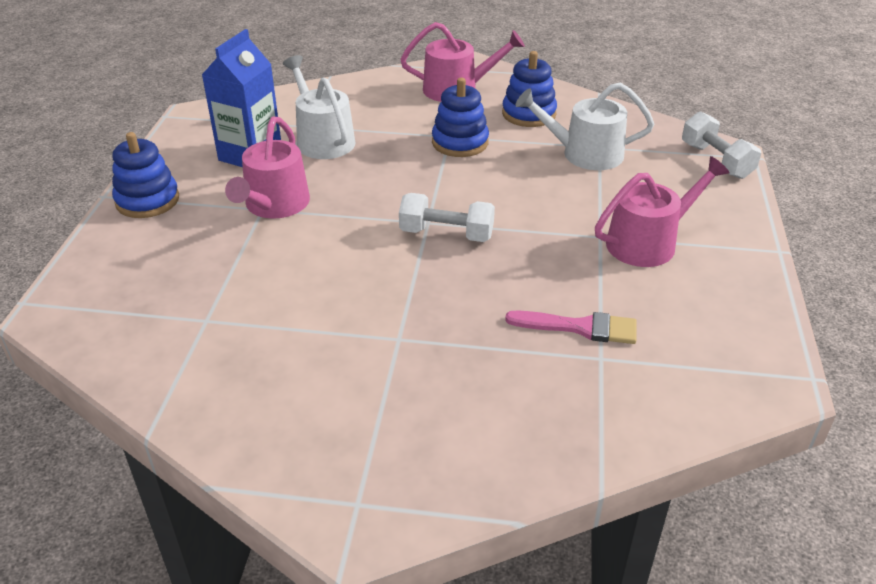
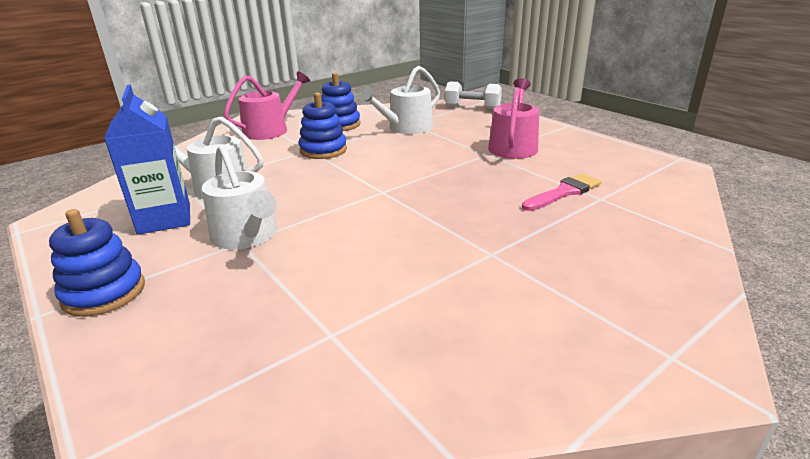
camera: 45 degrees left, 10 degrees down
pink watering can [225,116,310,219] -> white watering can [202,145,277,250]
white dumbbell [399,193,495,242] -> none

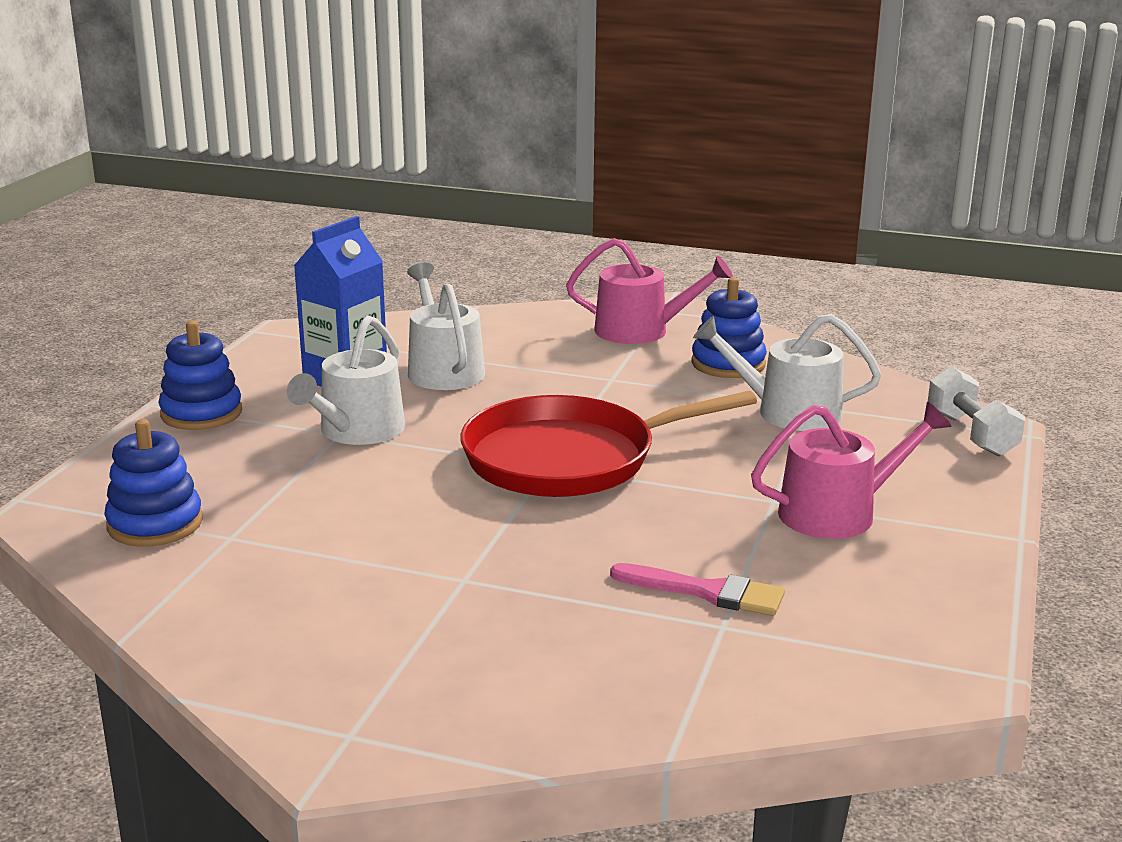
camera: 55 degrees right, 5 degrees down
blue stacking toy [299,93,347,159] -> blue stacking toy moved to [104,419,203,547]
none -> red pan [460,391,757,497]

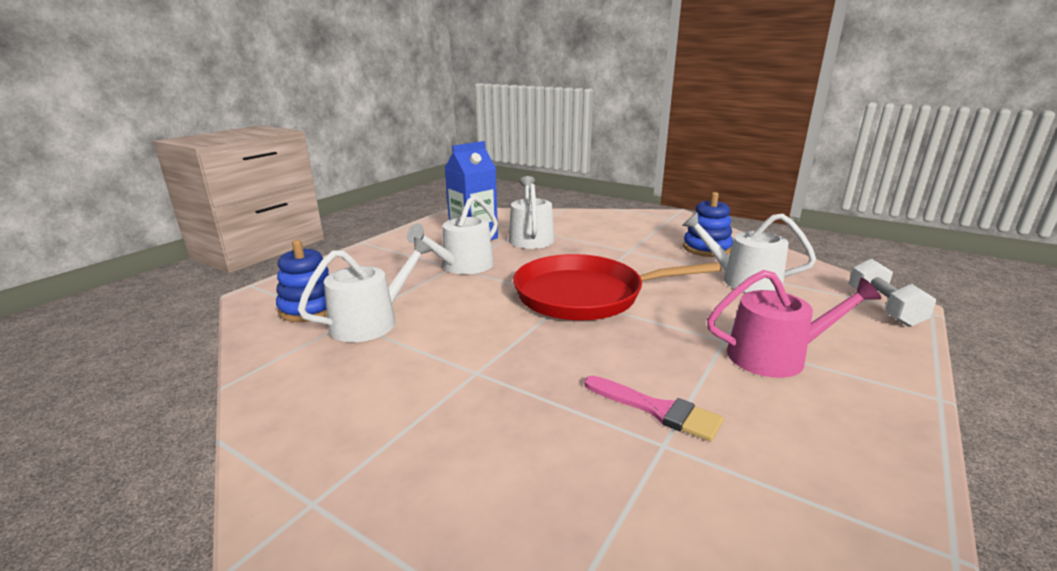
camera: 15 degrees right, 0 degrees up
blue stacking toy [158,321,242,430] -> none
pink watering can [566,238,733,344] -> none
none -> white watering can [298,237,433,342]

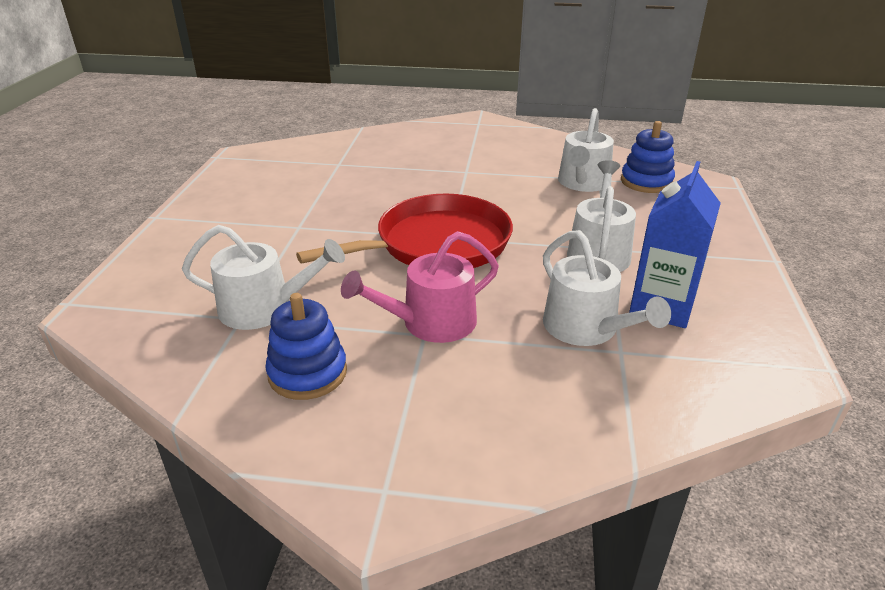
camera: 155 degrees right, 10 degrees up
pink brush [584,376,724,442] -> none
pink watering can [707,270,882,378] -> pink watering can moved to [341,231,499,343]
white dumbbell [849,259,936,327] -> none

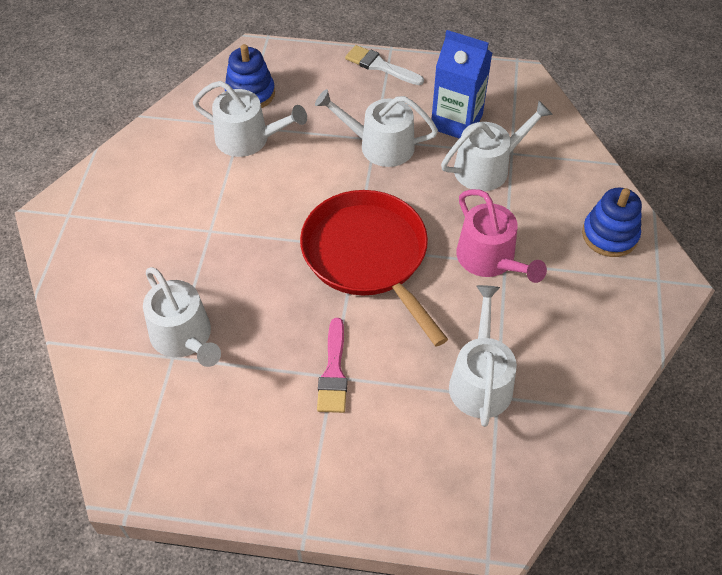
camera: 90 degrees left, 20 degrees up
blue stacking toy [265,293,347,400] -> blue stacking toy moved to [582,188,642,257]
none -> white watering can [143,267,221,367]
none -> pink brush [317,318,348,413]
none -> white brush [345,45,424,85]

